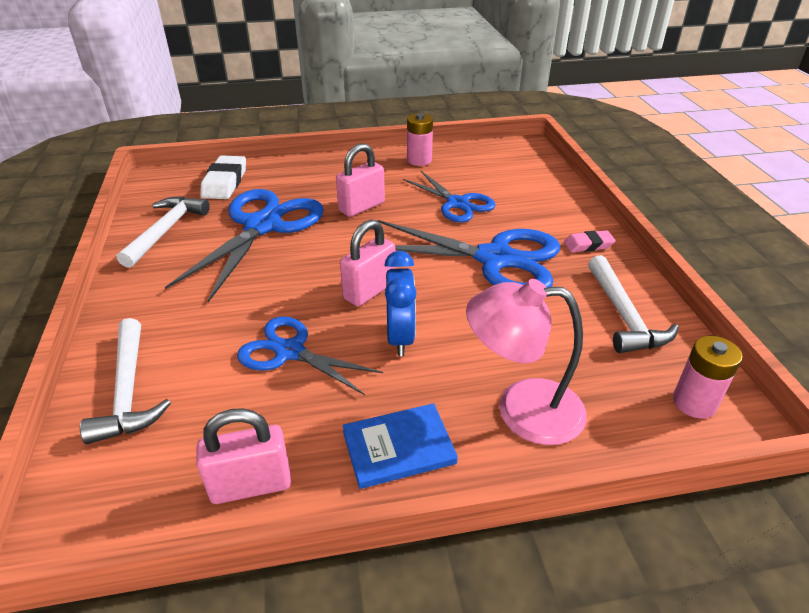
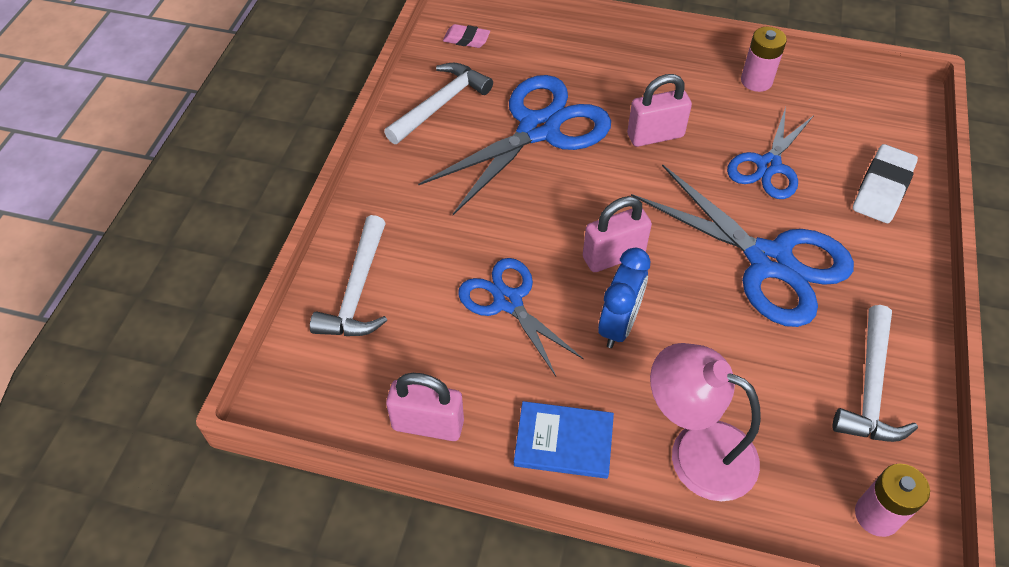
camera: 25 degrees right, 15 degrees up
white eraser [200,155,246,199] -> white eraser moved to [853,144,918,223]
blue scissors [403,171,496,222] -> blue scissors turned 45 degrees clockwise [727,107,813,199]
pink eraser [564,230,615,252] -> pink eraser moved to [443,24,490,48]

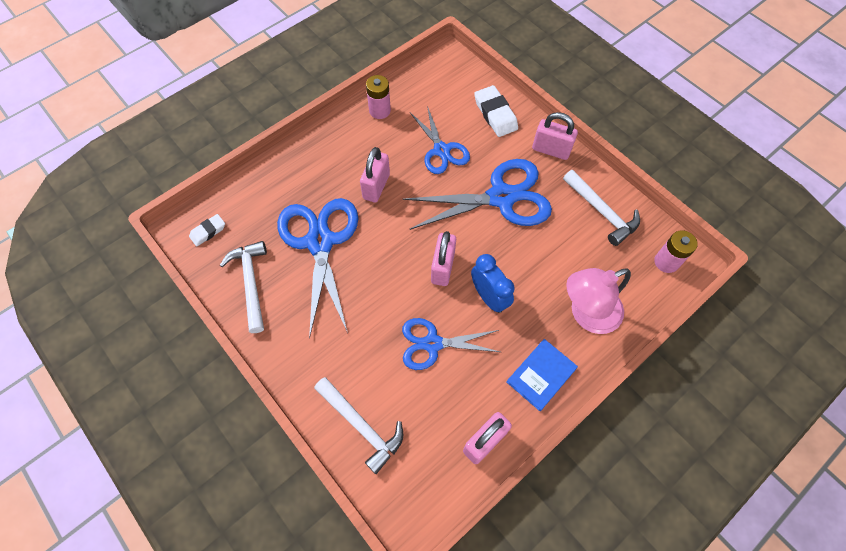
camera: 55 degrees left, 10 degrees up
pink eraser [443,24,490,48] -> white eraser [189,214,225,246]
none -> pink padlock [532,112,578,160]

